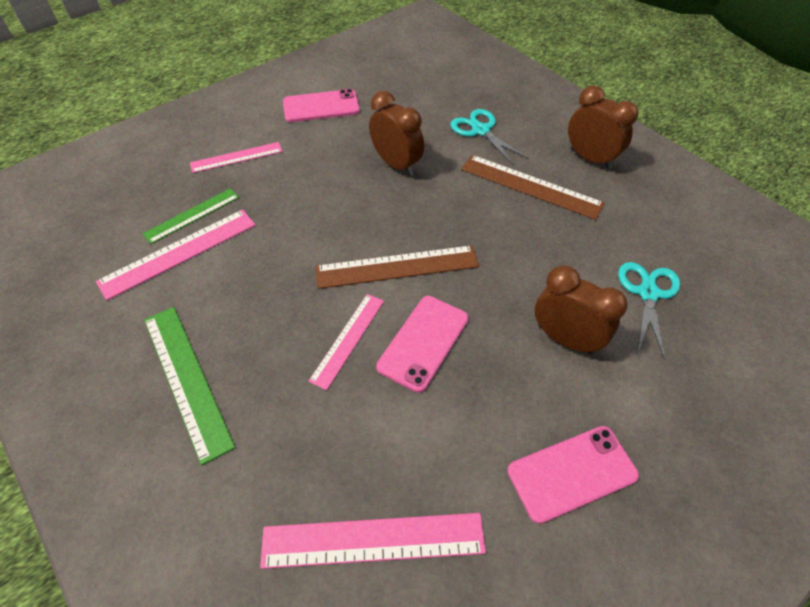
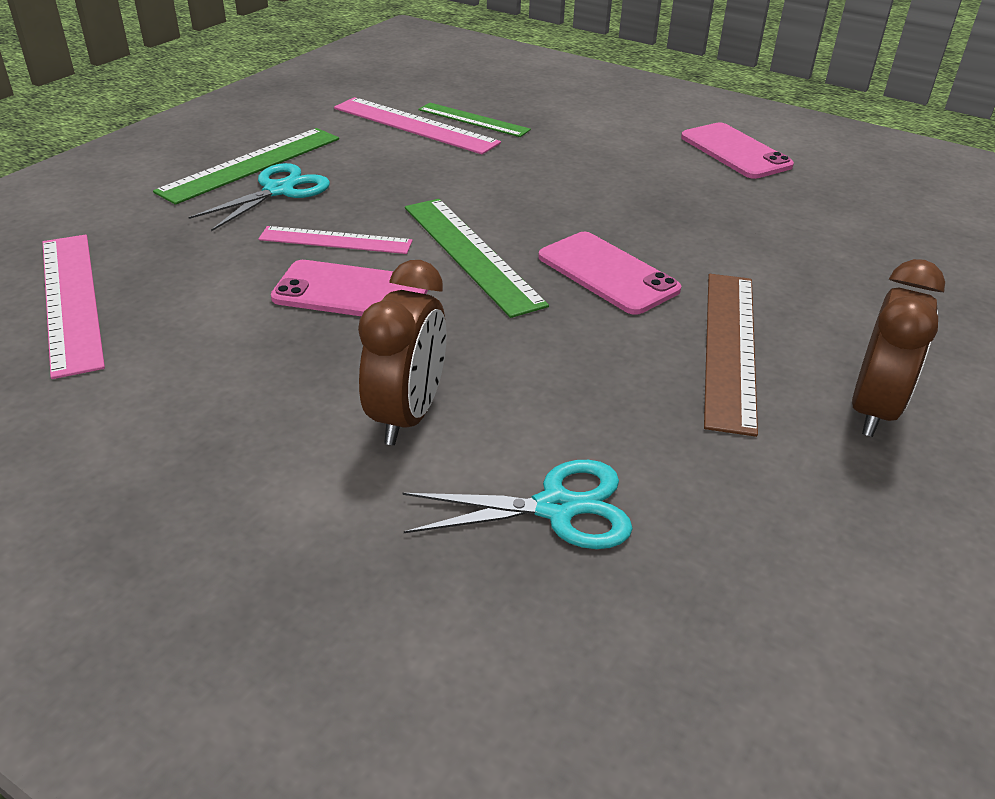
camera: 70 degrees right, 15 degrees down
pink ruler [190,142,282,173] -> none
brown ruler [315,245,479,289] -> green ruler [405,199,549,318]
brown clock [369,91,424,176] -> none
turquoise scissors [451,109,530,166] -> turquoise scissors moved to [188,163,330,231]
pink phone [507,426,639,524] -> pink phone moved to [538,232,681,315]

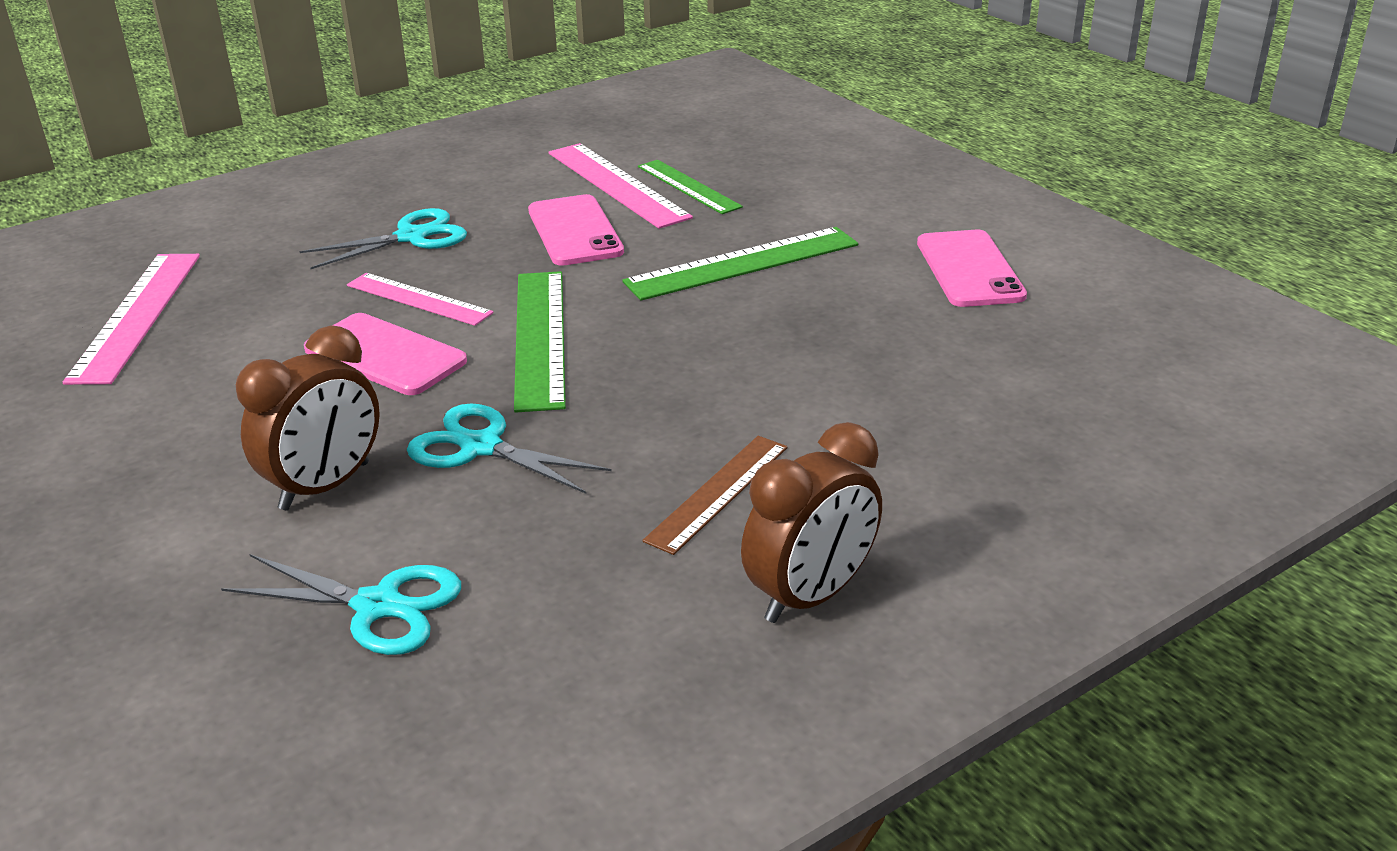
camera: 25 degrees right, 5 degrees down
green ruler [153,128,339,205] -> green ruler moved to [622,227,858,301]
pink phone [538,232,681,315] -> pink phone moved to [528,194,624,266]
brown ruler [704,274,758,437] -> brown ruler [642,436,788,555], size x0.65
none -> turquoise scissors [407,403,612,494]

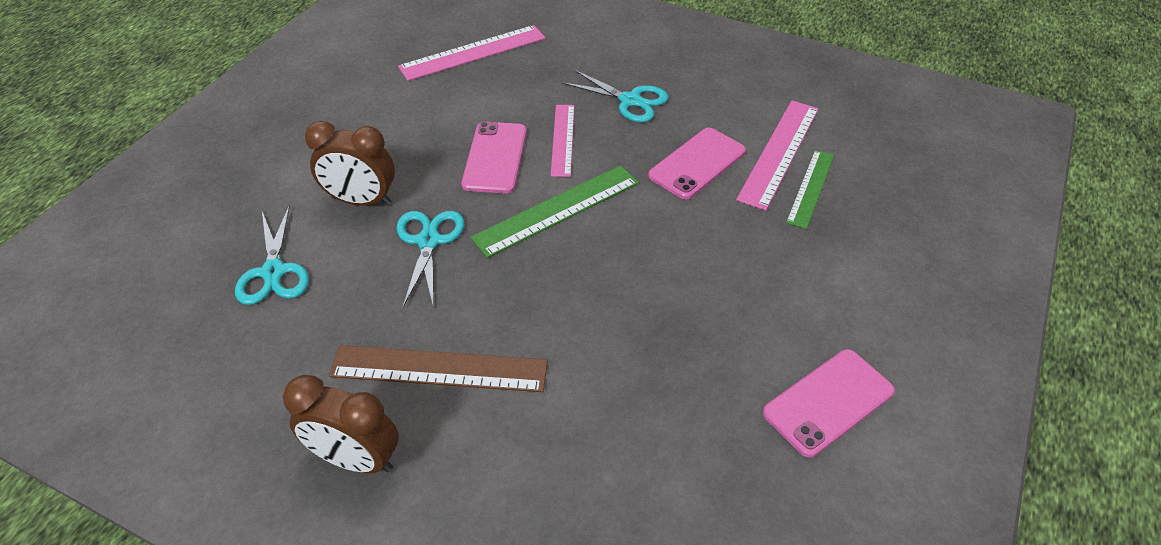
camera: 60 degrees right, 15 degrees up
green ruler [622,227,858,301] -> none
brown ruler [642,436,788,555] -> brown ruler [329,345,548,392], size x1.53

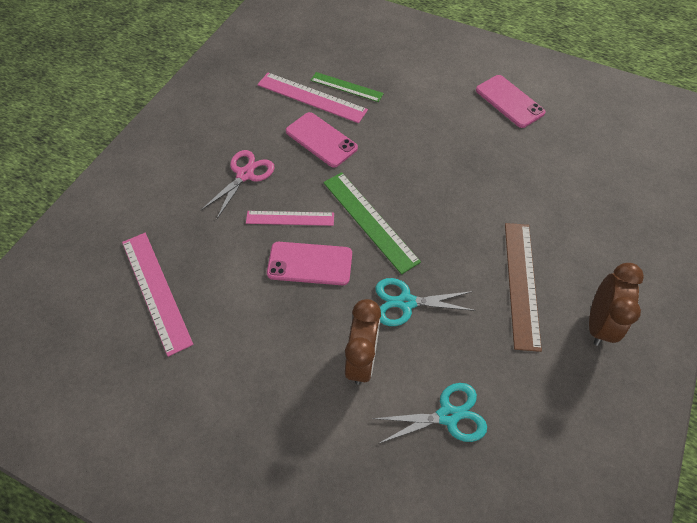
camera: 90 degrees left, 10 degrees up
turquoise scissors [561,69,668,122] -> pink scissors [200,150,274,219]

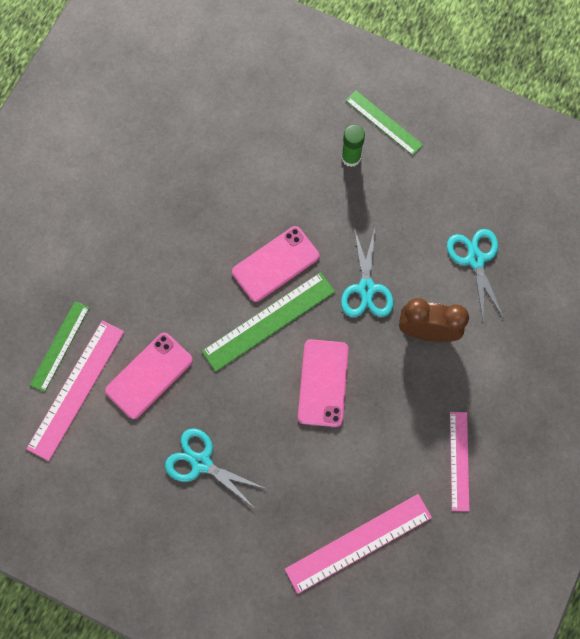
camera: 90 degrees left, 15 degrees up
pink scissors [200,150,274,219] -> turquoise scissors [165,428,266,507]
pink ruler [246,211,334,226] -> pink ruler moved to [450,412,470,511]
pink phone [476,75,546,128] -> pink phone moved to [232,226,320,302]
brown ruler [505,223,542,352] -> none
brown clock [589,263,644,346] -> green ruler [346,91,423,155]
none -> green glue stick [341,125,365,167]

